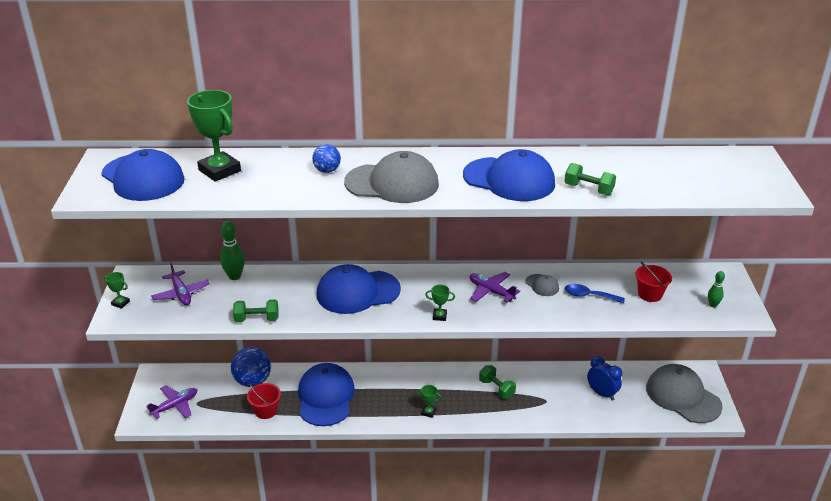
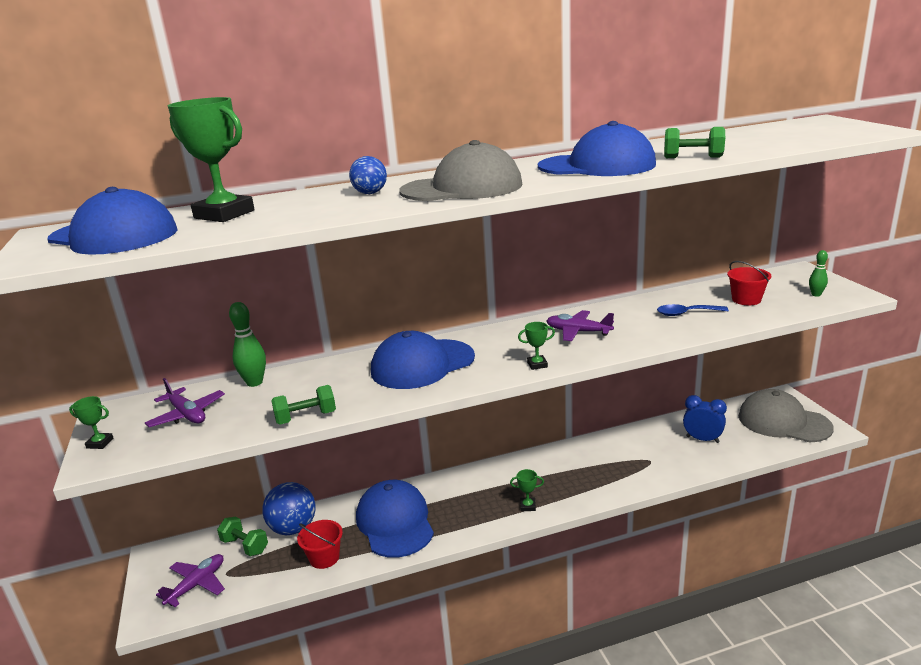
camera: 15 degrees left, 10 degrees down
green dumbbell [479,365,516,399] -> green dumbbell moved to [217,517,268,556]
grey cap [525,274,559,296] -> none

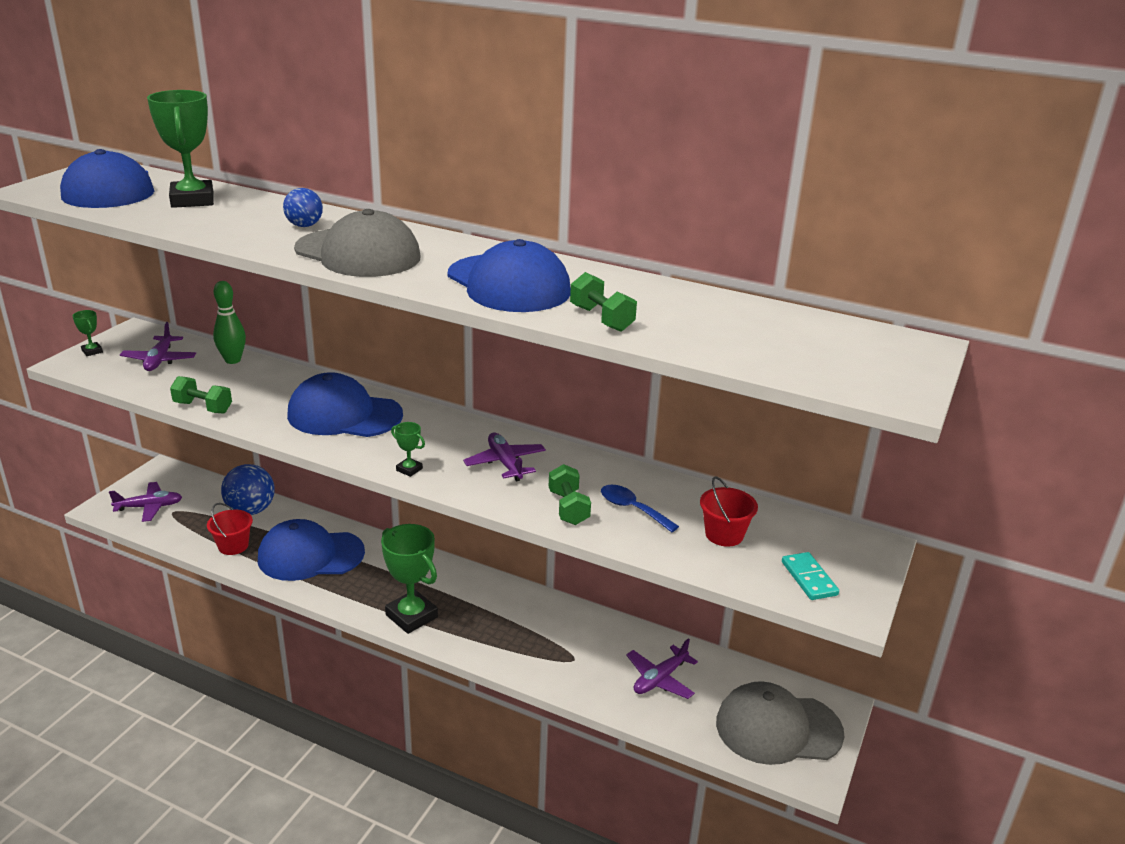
camera: 40 degrees right, 5 degrees up
green dumbbell [217,517,268,556] -> green dumbbell moved to [549,464,591,525]
blue cap [356,480,434,558] -> blue cap turned 120 degrees counterclockwise [258,519,365,581]
green trophy [510,469,544,511] -> green trophy [381,524,438,634], size x2.22
blue clock [683,395,727,443] -> purple plane [626,638,698,699]
grey cap [738,389,834,442] -> grey cap turned 75 degrees counterclockwise [716,681,844,765]
green bowling pin [809,250,828,297] -> turquoise domino [782,552,839,600]

